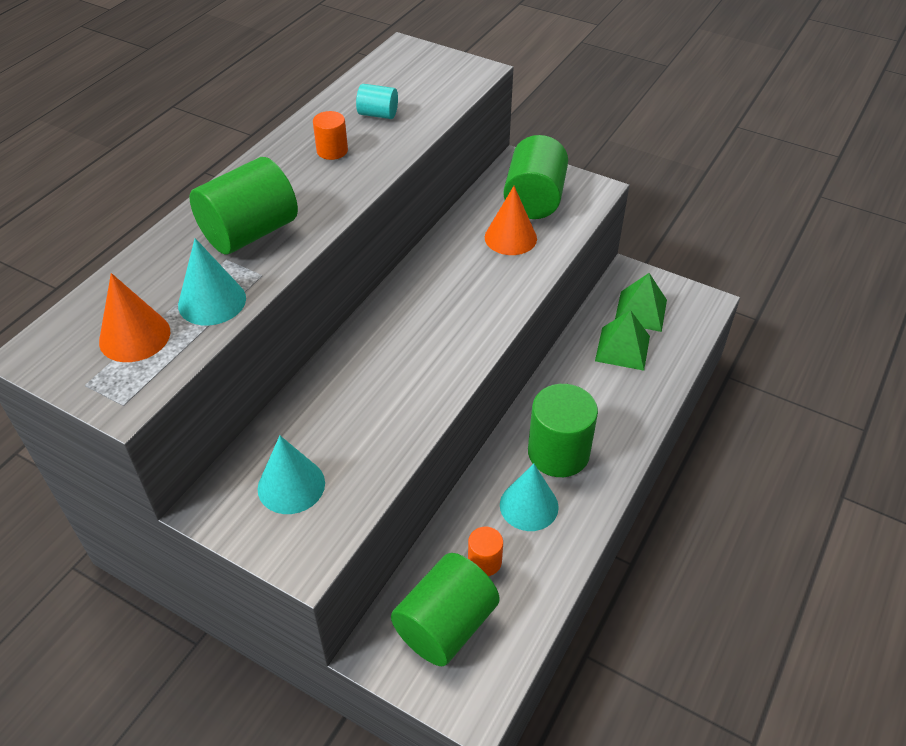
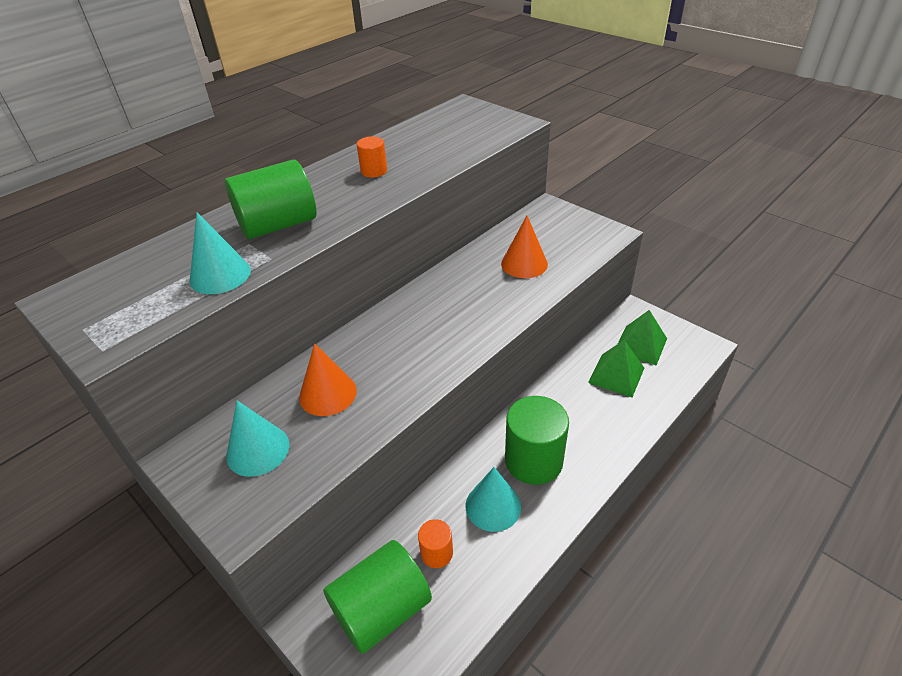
camera: 15 degrees right, 5 degrees down
orange cone [99,273,170,362] -> orange cone moved to [299,343,357,416]
turquoise cylinder [356,84,398,119] -> none
green cylinder [503,135,568,219] -> none

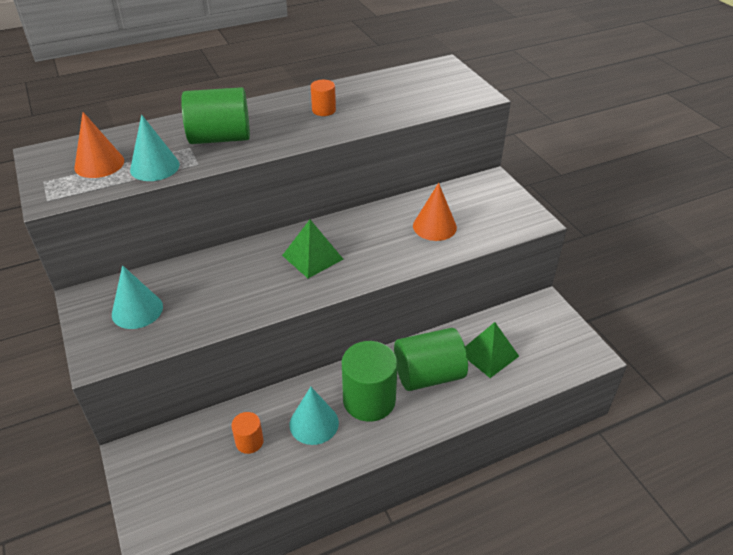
camera: 20 degrees right, 0 degrees up
orange cone [299,343,357,416] -> orange cone moved to [75,112,124,178]
green cylinder [323,540,432,654] -> green cylinder moved to [394,328,468,391]
green pyramid [618,310,667,365] -> green pyramid moved to [282,220,343,278]

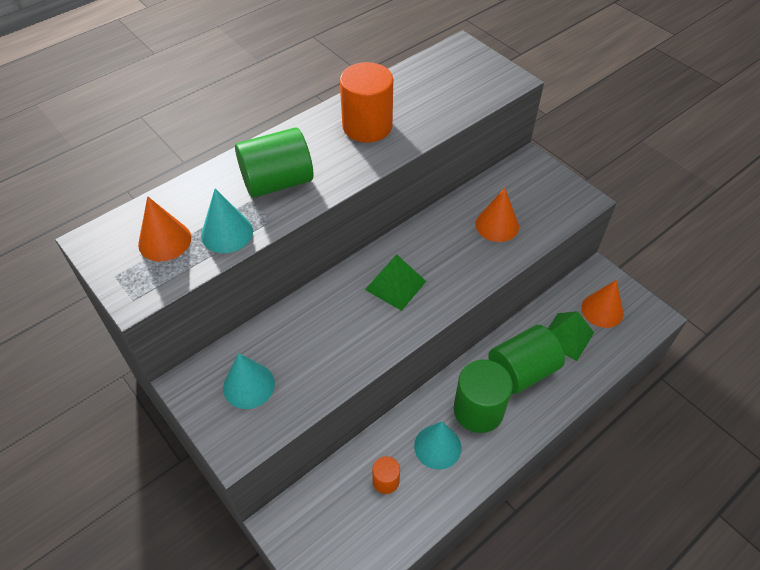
camera: 15 degrees left, 10 degrees up
orange cylinder [311,80,336,116] -> orange cylinder [340,62,393,143], size x2.00
none -> orange cone [582,280,623,328]

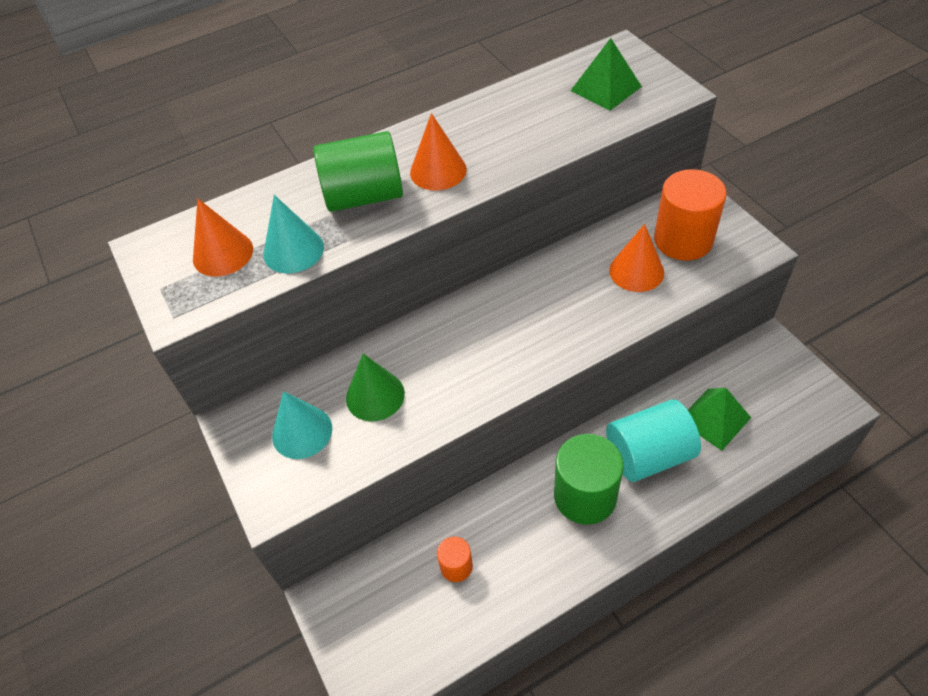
camera: 15 degrees right, 0 degrees up
orange cylinder [340,62,393,143] -> orange cylinder moved to [654,169,727,261]
green pyramid [365,254,426,311] -> green pyramid moved to [570,38,642,111]
turquoise cone [414,422,461,470] -> none
green cylinder [488,325,565,394] -> turquoise cylinder [606,399,701,482]
orange cone [582,280,623,328] -> orange cone moved to [410,113,467,191]
none -> green cone [346,354,405,421]

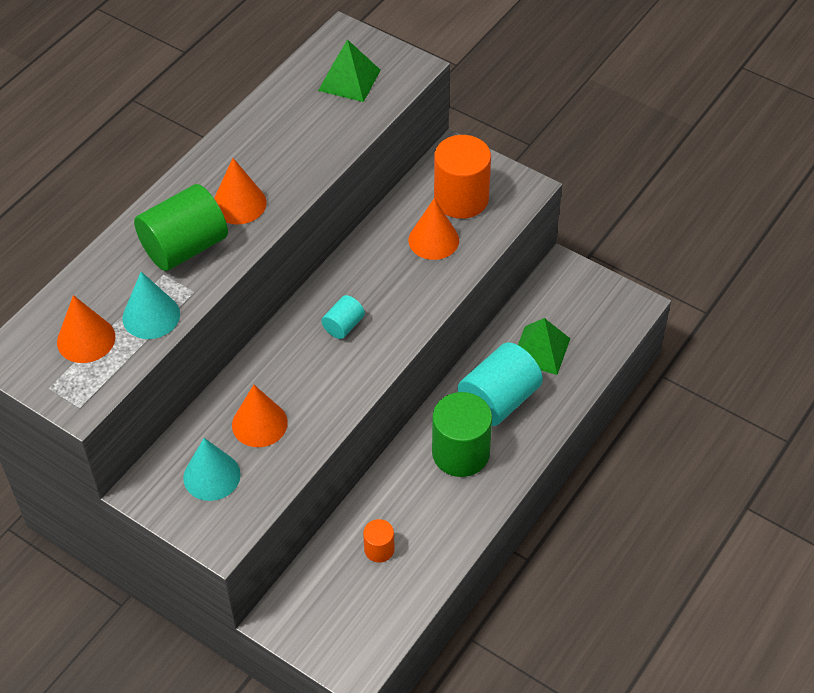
camera: 30 degrees left, 0 degrees up
green cone [346,354,405,421] -> orange cone [232,385,288,447]
none -> turquoise cylinder [321,295,365,339]

